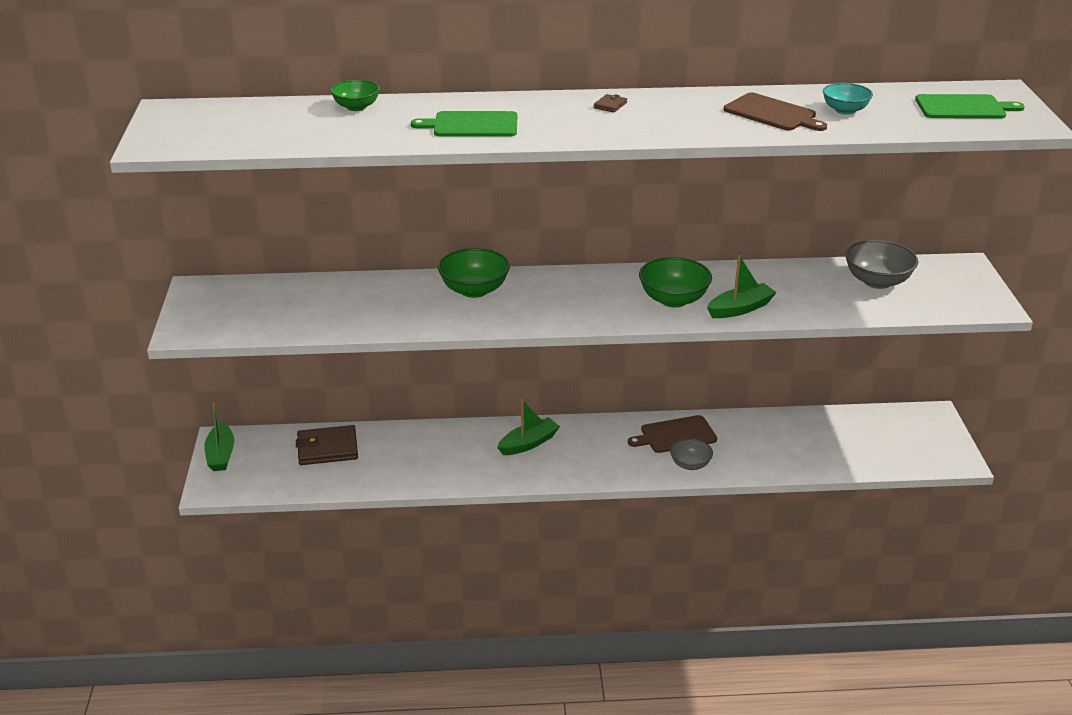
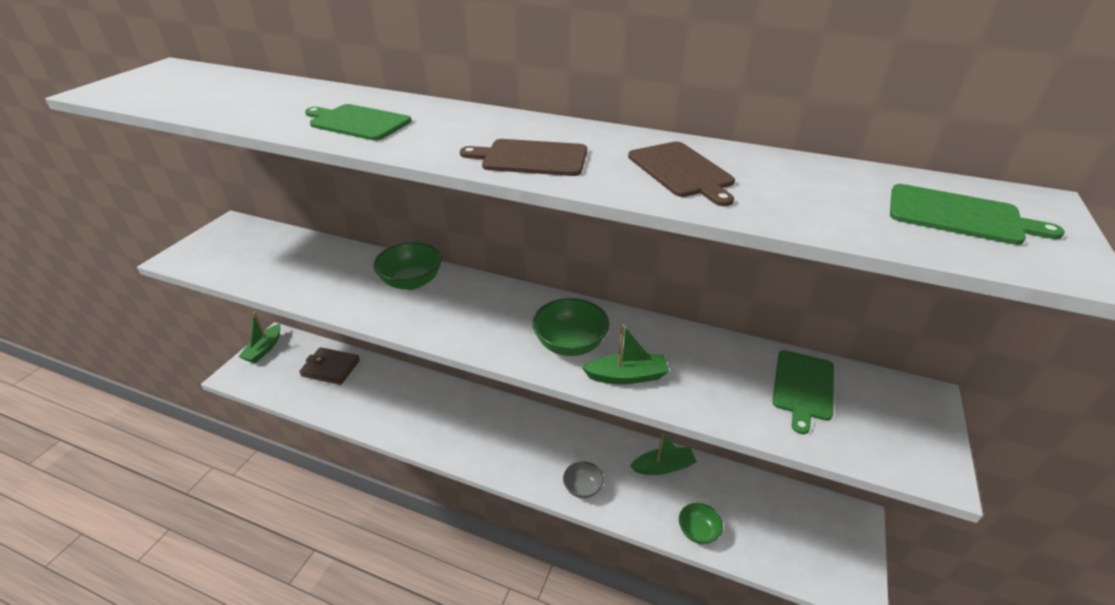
camera: 25 degrees right, 5 degrees up
green bowl [330,80,380,111] -> green bowl moved to [679,503,723,544]
green boat [497,399,560,455] -> green boat moved to [630,433,697,475]
brown wallet [594,94,627,112] -> none
brown cutting board [628,415,717,453] -> brown cutting board moved to [460,139,587,176]
turquoise bowl [823,83,873,115] -> none
grey bowl [845,240,919,289] -> green cutting board [772,350,834,434]

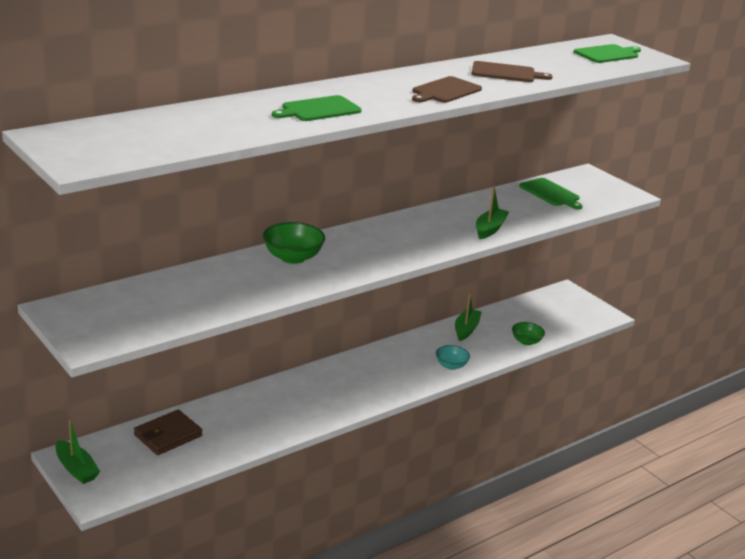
camera: 60 degrees left, 10 degrees down
green bowl [532,298,609,356] -> none
grey bowl [563,462,604,498] -> turquoise bowl [436,345,470,370]

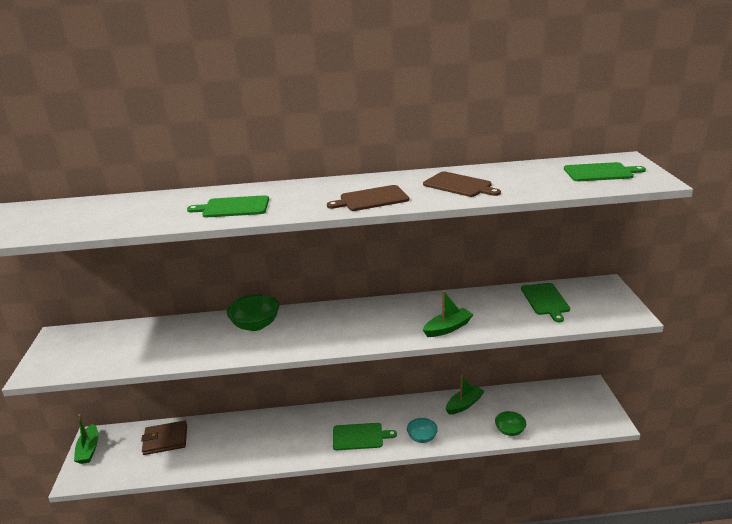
camera: 35 degrees right, 0 degrees up
none -> green cutting board [333,423,397,450]

